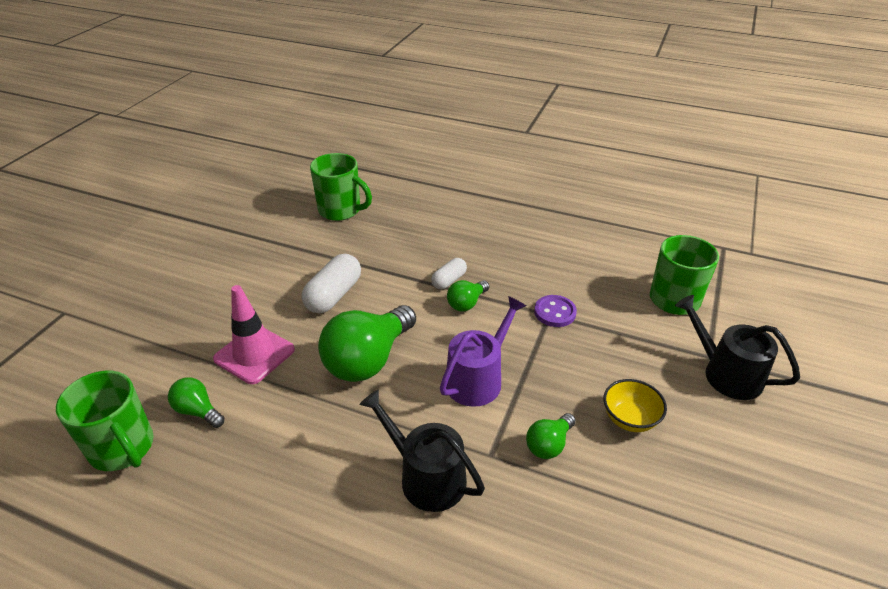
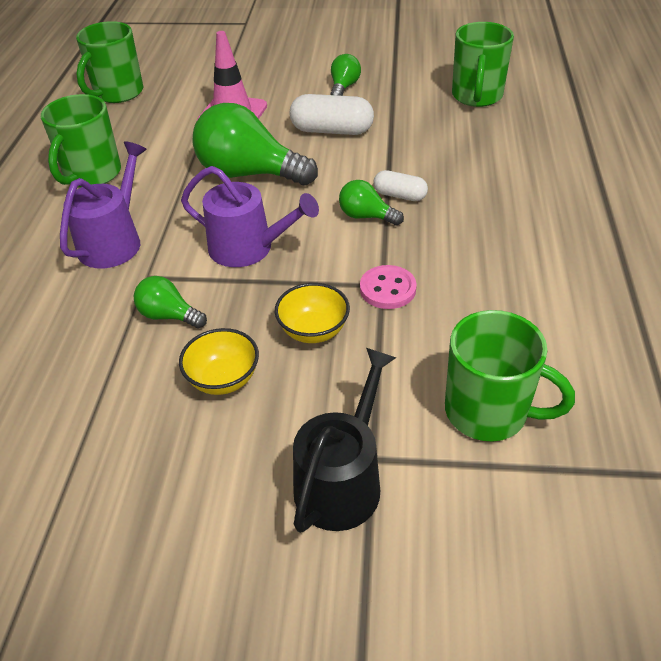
camera: 75 degrees right, 5 degrees up
green light bulb [168,377,225,428] -> green light bulb moved to [331,54,361,96]
black watering can [359,389,485,512] -> purple watering can [60,141,147,268]
purple button [534,295,577,327] -> pink button [360,265,417,309]
none -> green mug [41,94,121,187]
none -> yellow bowl [275,283,350,343]

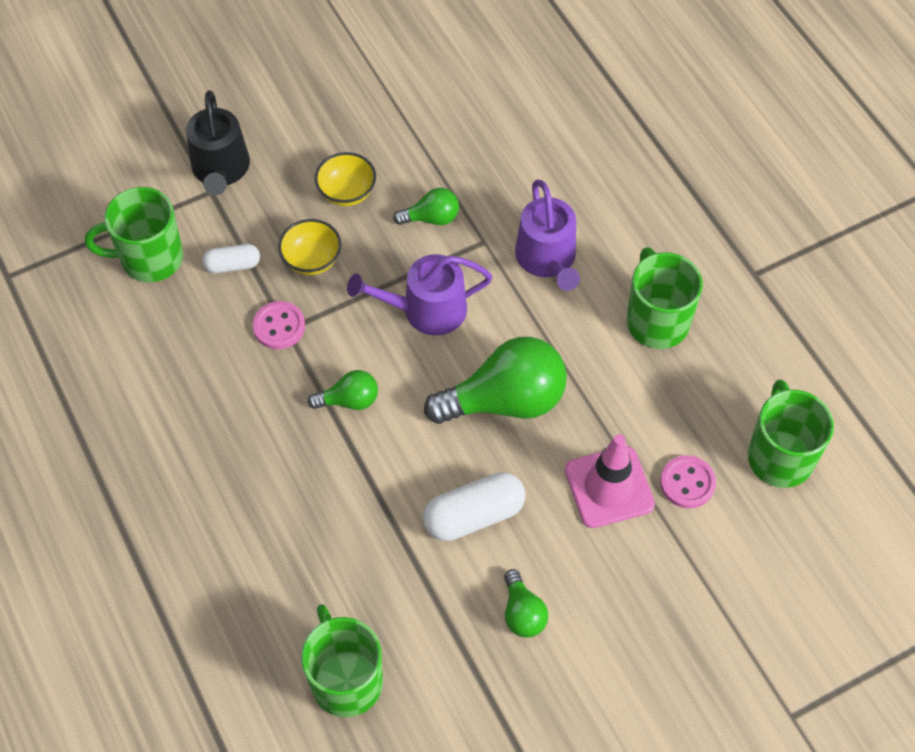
camera: 145 degrees right, 15 degrees up
white capsule [373,170,428,201] -> white capsule moved to [202,244,260,273]
none -> pink button [660,455,716,508]

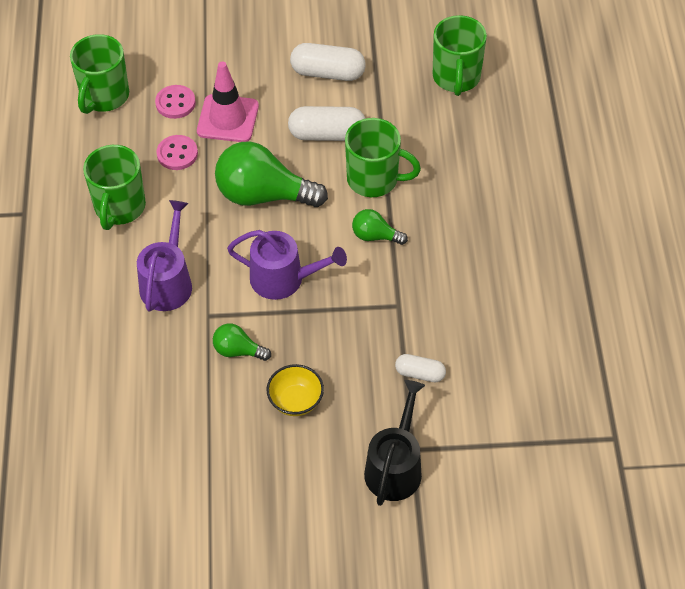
camera: 155 degrees left, 5 degrees down
green mug [85,187,183,282] -> green mug moved to [345,118,421,197]
pink button [253,301,305,349] -> pink button moved to [156,135,198,170]
yellow bowl [278,219,341,275] -> none
green light bulb [504,569,548,638] -> white capsule [290,43,366,81]

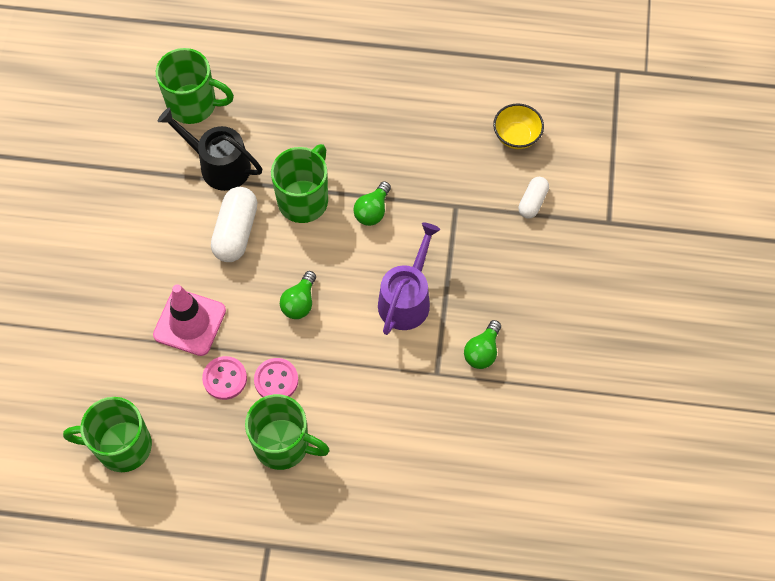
camera: 80 degrees left, 10 degrees up
green mug [70,34,129,114] -> green mug turned 150 degrees clockwise [63,397,152,472]
purple watering can [137,200,192,312] -> none
pink button [155,85,196,119] -> pink button moved to [254,358,298,397]
green light bulb [215,142,328,207] -> green light bulb [280,271,316,319], size x0.50
yellow bowl [267,364,324,416] -> yellow bowl moved to [493,103,544,149]
white capsule [290,43,366,81] -> none
black watering can [364,380,425,506] -> black watering can moved to [157,108,262,191]

